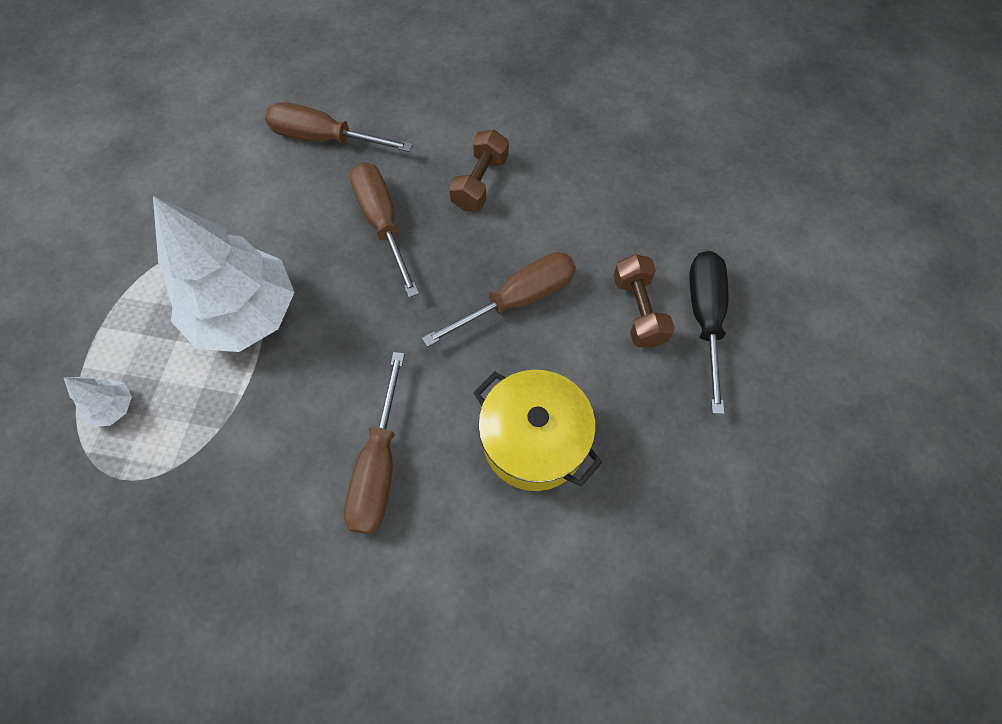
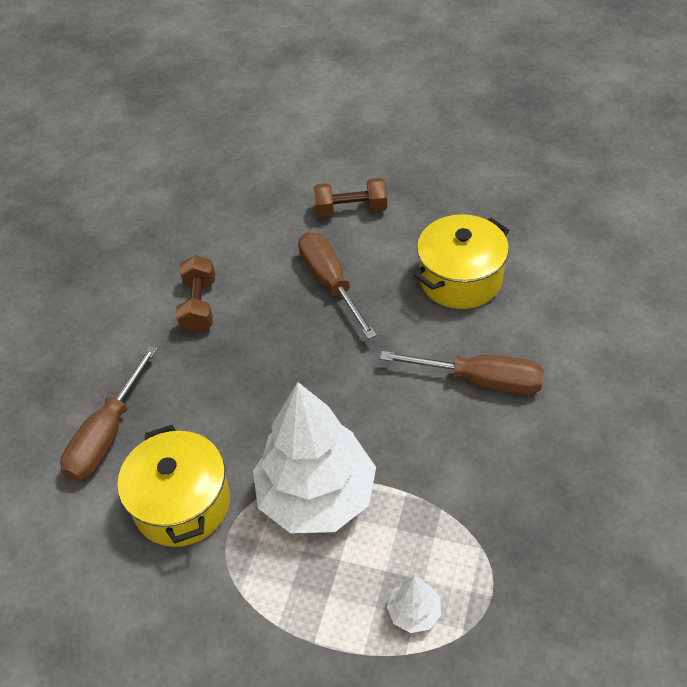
camera: 80 degrees left, 15 degrees down
brown screwdriver [350,162,419,297] -> none
brown dumbbell [449,130,509,211] -> brown dumbbell turned 60 degrees clockwise [176,255,215,333]
black screwdriver [690,251,728,414] -> none
none -> yellow pot [117,425,230,547]

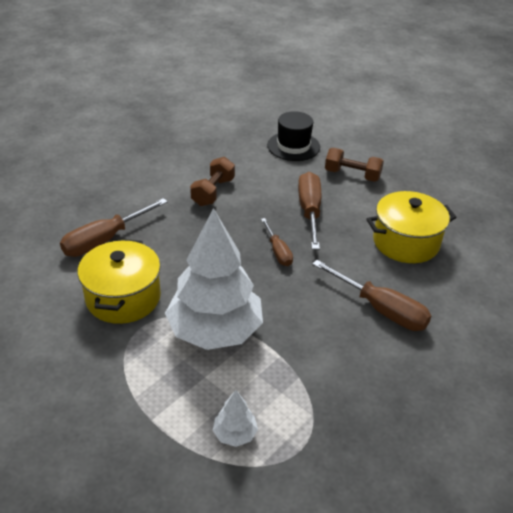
camera: 20 degrees right, 10 degrees down
none -> brown screwdriver [261,218,293,266]
none -> black hat [267,111,320,161]

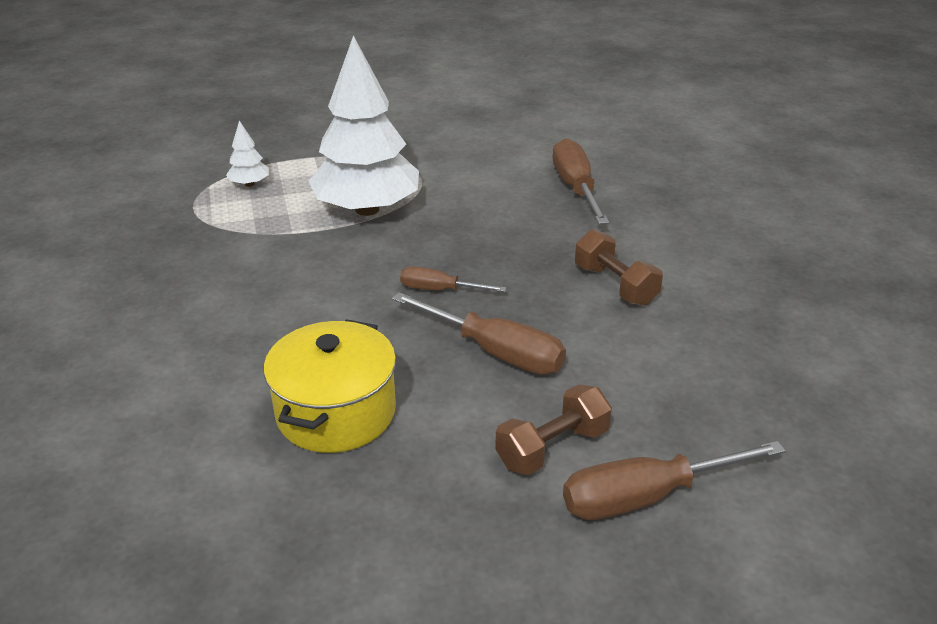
camera: 125 degrees right, 5 degrees down
yellow pot [78,239,161,324] -> none
black hat [267,111,320,161] -> none
brown screwdriver [312,260,431,331] -> brown screwdriver moved to [563,441,786,520]

